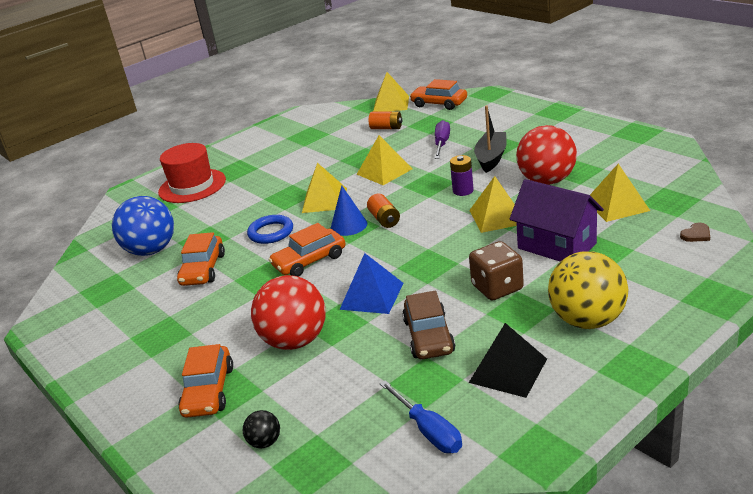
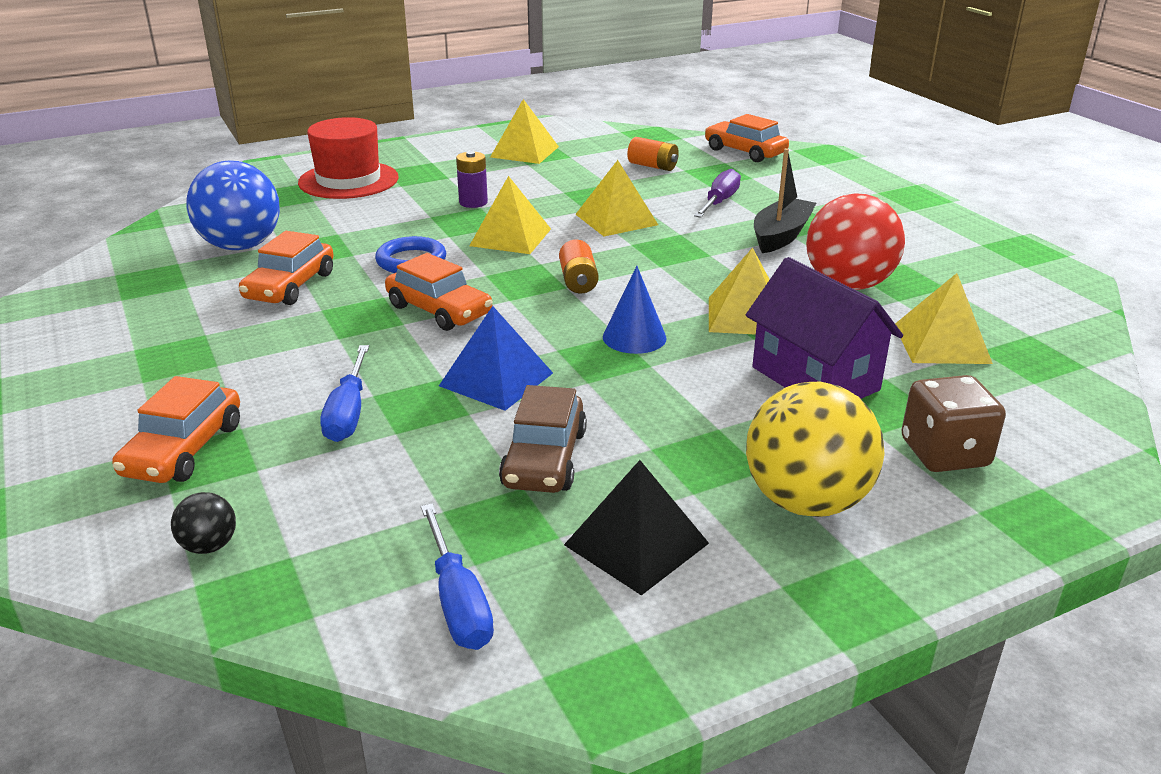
camera: 10 degrees right, 0 degrees up
red ball [251,275,326,350] -> blue screwdriver [320,345,369,442]
orange car [269,223,346,277] -> orange car turned 120 degrees counterclockwise [385,253,493,331]
blue cone [331,186,367,236] -> blue cone moved to [603,266,667,354]
yellow pyramid [373,72,409,112] -> yellow pyramid moved to [490,99,559,164]
purple battery [450,155,474,196] -> purple battery moved to [456,151,488,208]
brown dice [469,241,524,300] -> brown dice moved to [901,375,1006,472]
brown heart [680,223,710,242] -> none

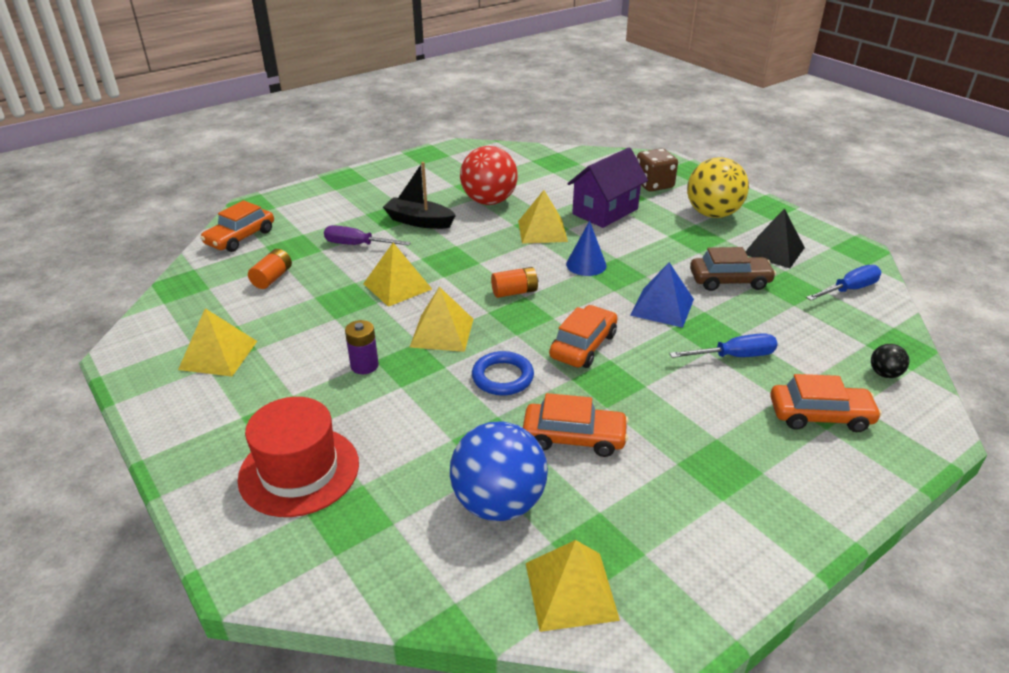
camera: 100 degrees left, 5 degrees up
yellow pyramid [895,273,993,364] -> yellow pyramid moved to [526,540,620,632]

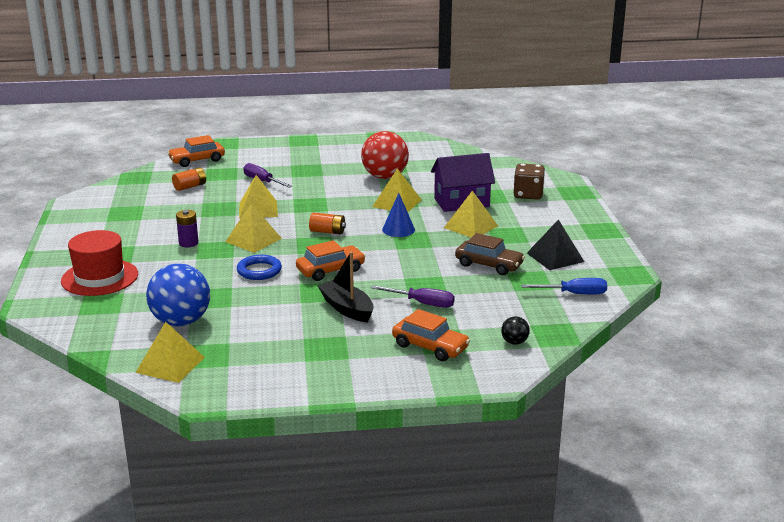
camera: 30 degrees right, 10 degrees down
yellow pyramid [178,308,257,376] -> yellow pyramid moved to [444,191,498,237]
black boat [383,162,456,229] -> black boat moved to [317,252,374,322]
orange car [523,393,629,457] -> none
blue pyramid [630,262,694,328] -> none
blue screwdriver [669,333,778,358] -> purple screwdriver [371,285,455,308]
yellow ball [687,158,749,218] -> none

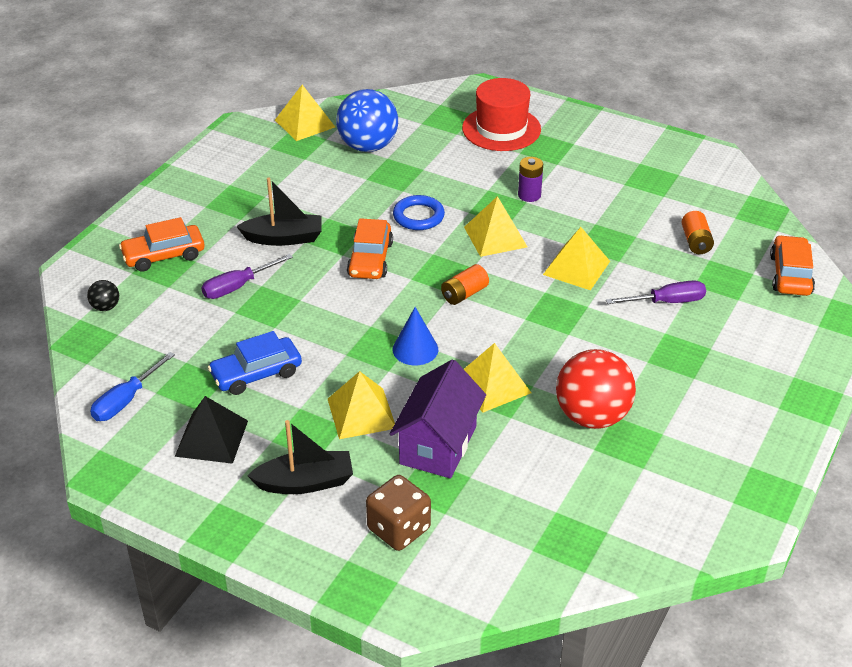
camera: 125 degrees right, 15 degrees up
brown car [455,233,525,275] -> blue car [208,331,302,395]
none -> black boat [247,420,353,494]

